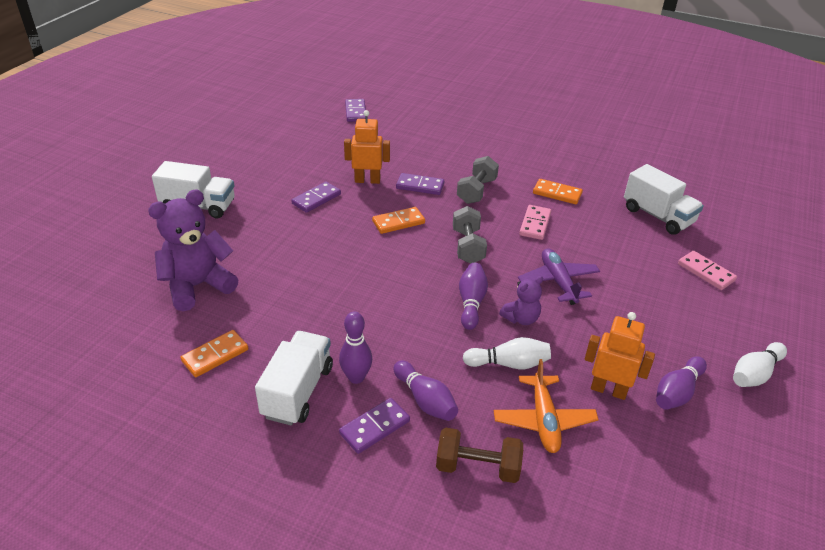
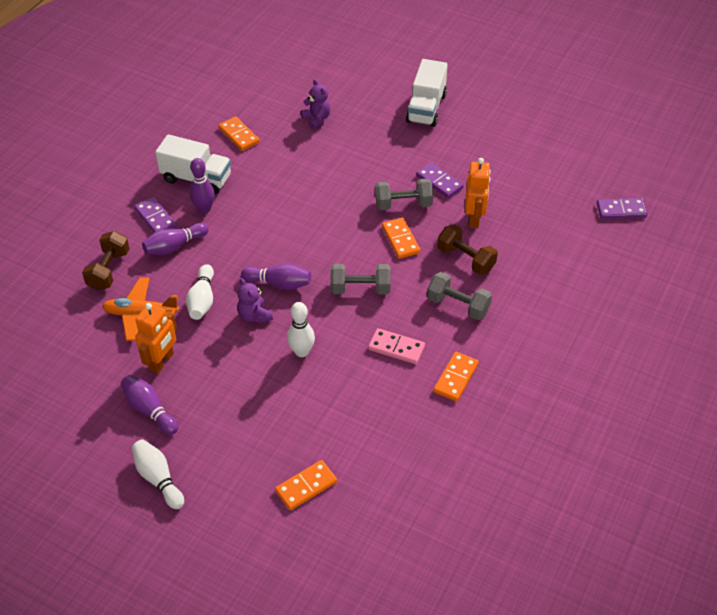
camera: 95 degrees right, 10 degrees up
purple teddy bear [148,189,238,311] -> purple teddy bear [301,79,331,129], size x0.52
purple domino [396,173,444,195] -> brown dumbbell [437,224,498,275]
purple plane [518,248,600,305] -> white bowling pin [287,302,315,357]
white truck [624,164,704,235] -> none
pink domino [678,251,737,290] -> orange domino [275,460,337,510]
none -> grey dumbbell [375,179,433,210]

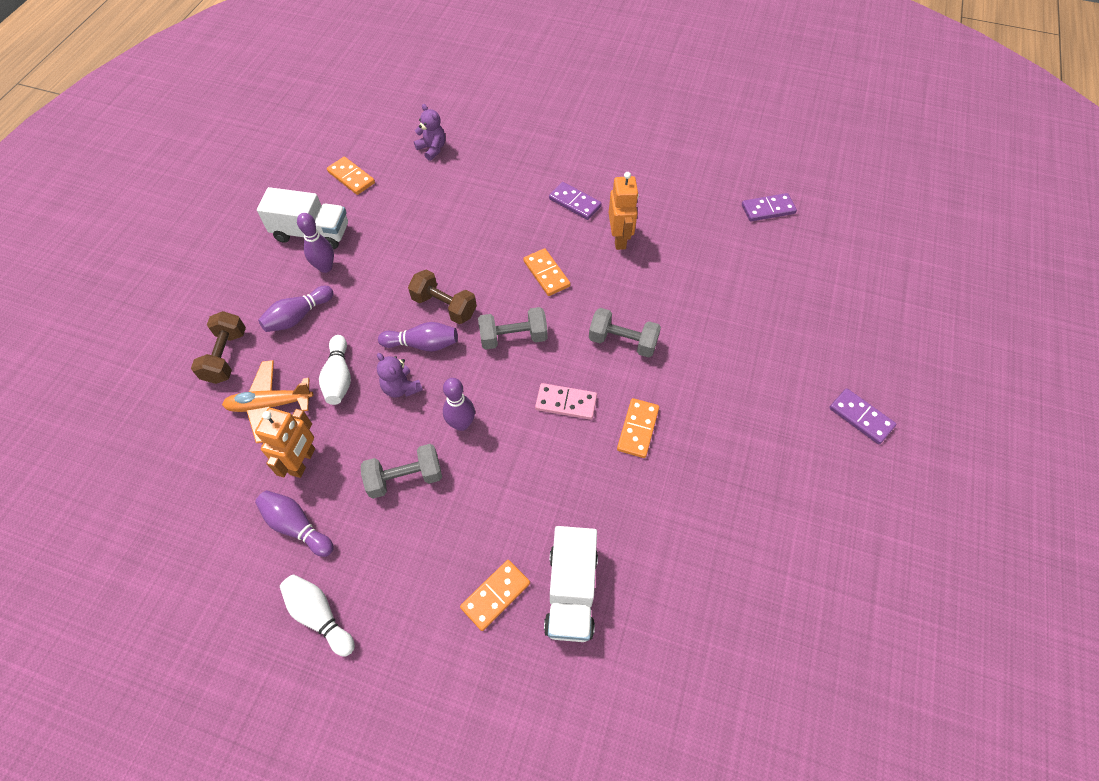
camera: 10 degrees left, 10 degrees up
purple domino [134,197,177,233] -> purple domino moved to [829,388,896,444]
white bowling pin [287,302,315,357] -> purple bowling pin [443,378,475,431]
grey dumbbell [375,179,433,210] -> grey dumbbell moved to [361,444,442,499]
white truck [406,59,448,127] -> white truck moved to [544,526,598,642]
brown dumbbell [437,224,498,275] -> brown dumbbell moved to [408,270,477,324]

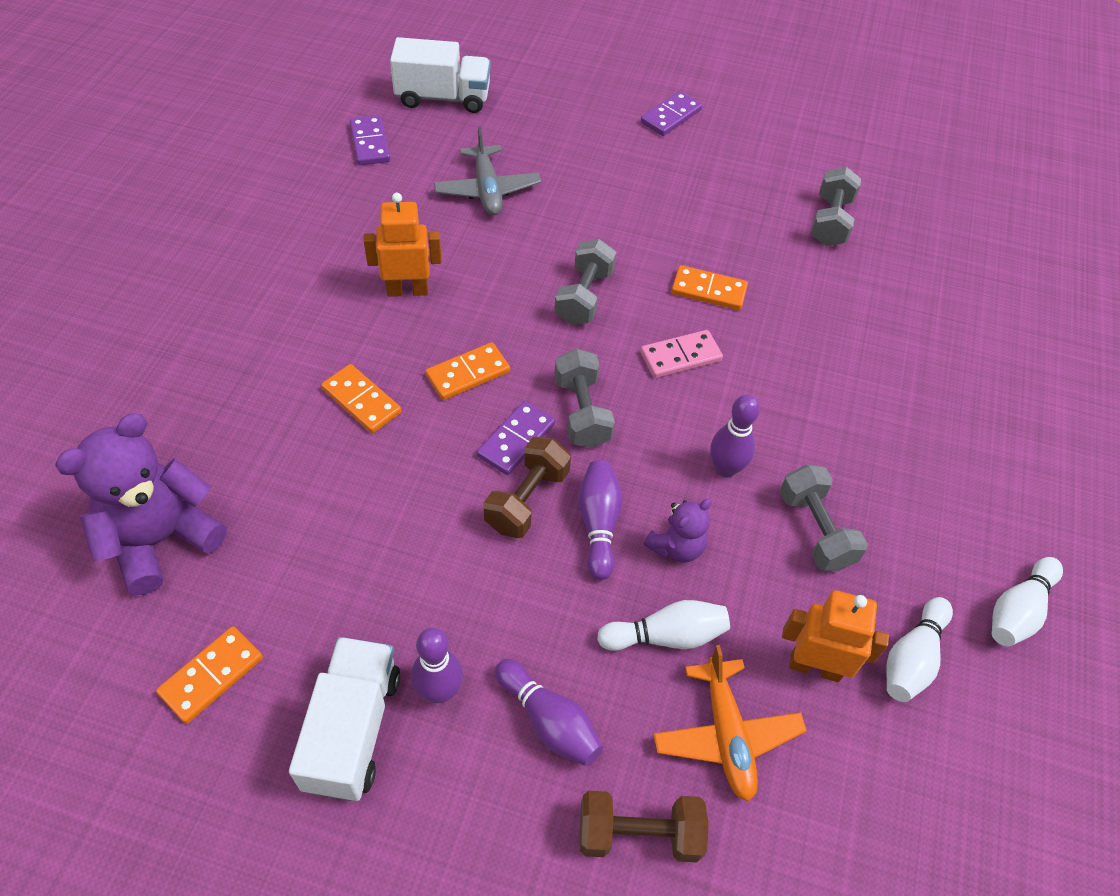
camera: 95 degrees left, 5 degrees down
purple bowling pin [255,490,334,557] -> white bowling pin [886,597,953,702]
purple teddy bear [414,104,445,161] -> purple teddy bear [55,413,227,595], size x1.92
orange domino [460,560,530,631] -> orange domino moved to [321,364,401,433]
pink domino [535,383,597,420] -> pink domino turned 60 degrees clockwise [640,330,723,378]
white truck [544,526,598,642] -> white truck moved to [390,37,491,113]
purple domino [549,182,602,220] -> purple domino moved to [477,401,555,475]
none -> grey plane [434,126,541,216]
none -> grey dumbbell [811,167,861,246]

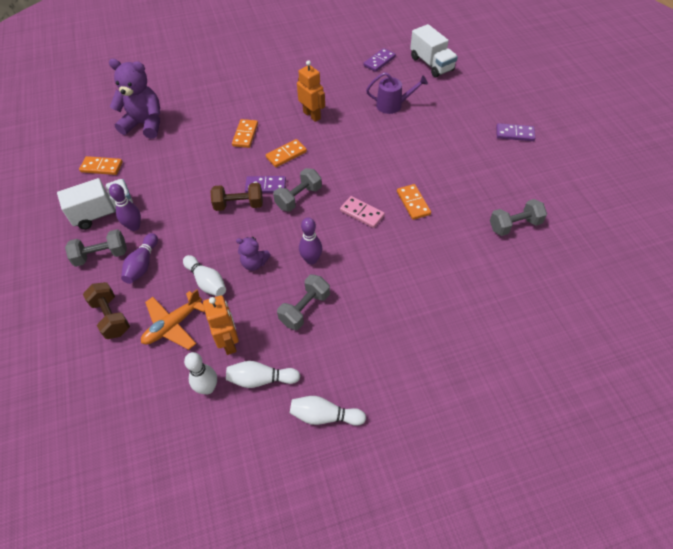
camera: 60 degrees right, 0 degrees up
orange domino [426,342,510,400] -> orange domino turned 60 degrees counterclockwise [266,139,307,167]
grey plane [434,126,541,216] -> purple watering can [366,72,428,114]
grey dumbbell [554,239,616,325] -> grey dumbbell moved to [65,229,127,267]
purple bowling pin [578,460,623,580] -> none
none -> white bowling pin [184,352,217,394]

